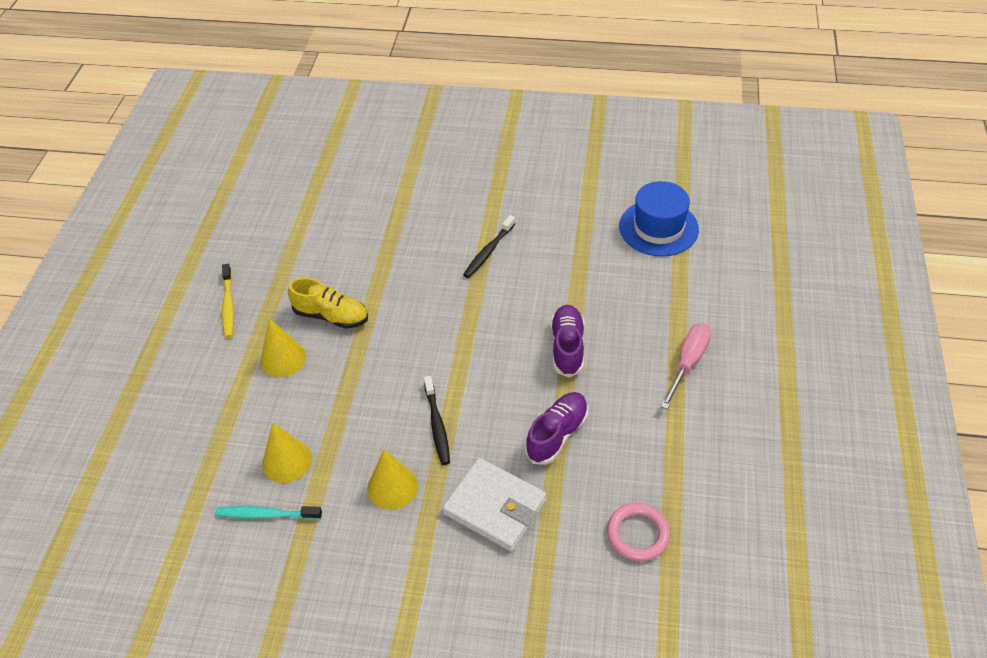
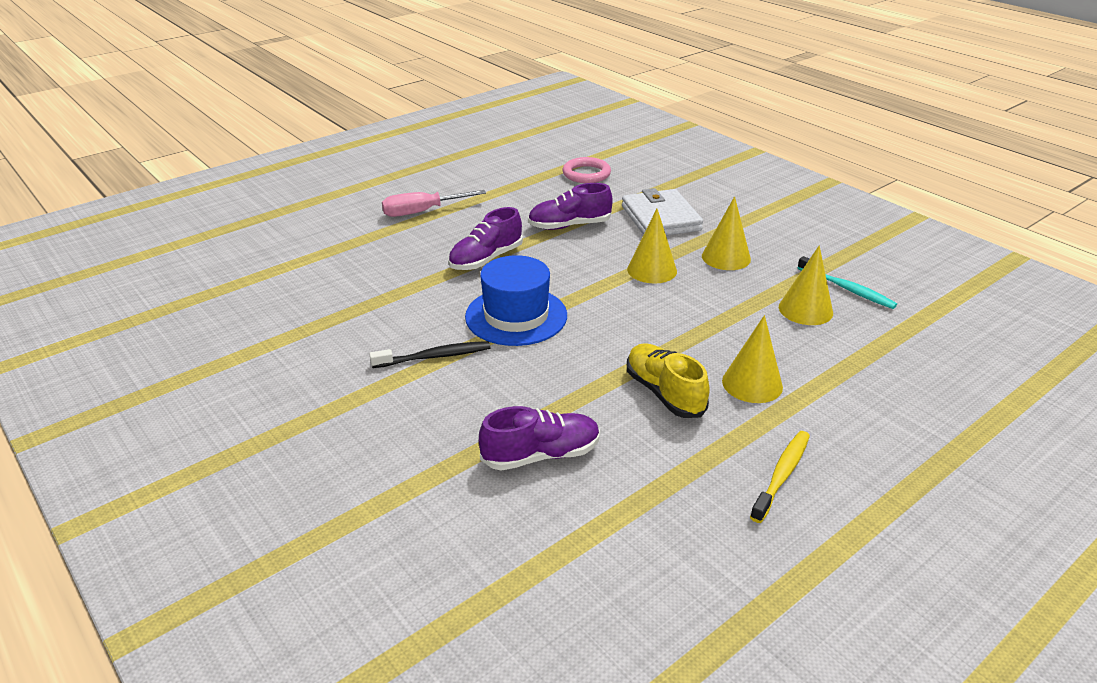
camera: 140 degrees left, 15 degrees down
black toothbrush [424,376,450,465] -> yellow cone [627,209,677,284]
blue hat [619,181,699,256] -> blue hat moved to [465,255,567,346]
none -> purple shoe [479,406,600,471]

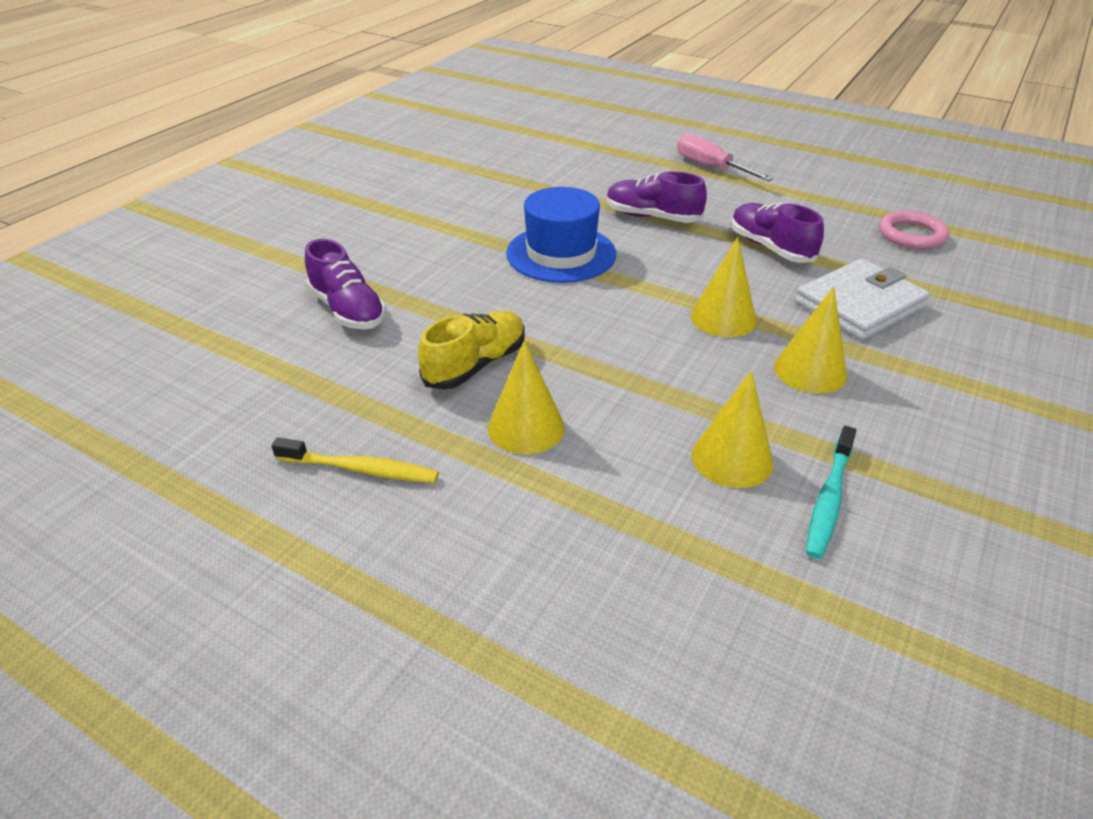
camera: 70 degrees right, 5 degrees up
black toothbrush [370,341,491,368] -> none

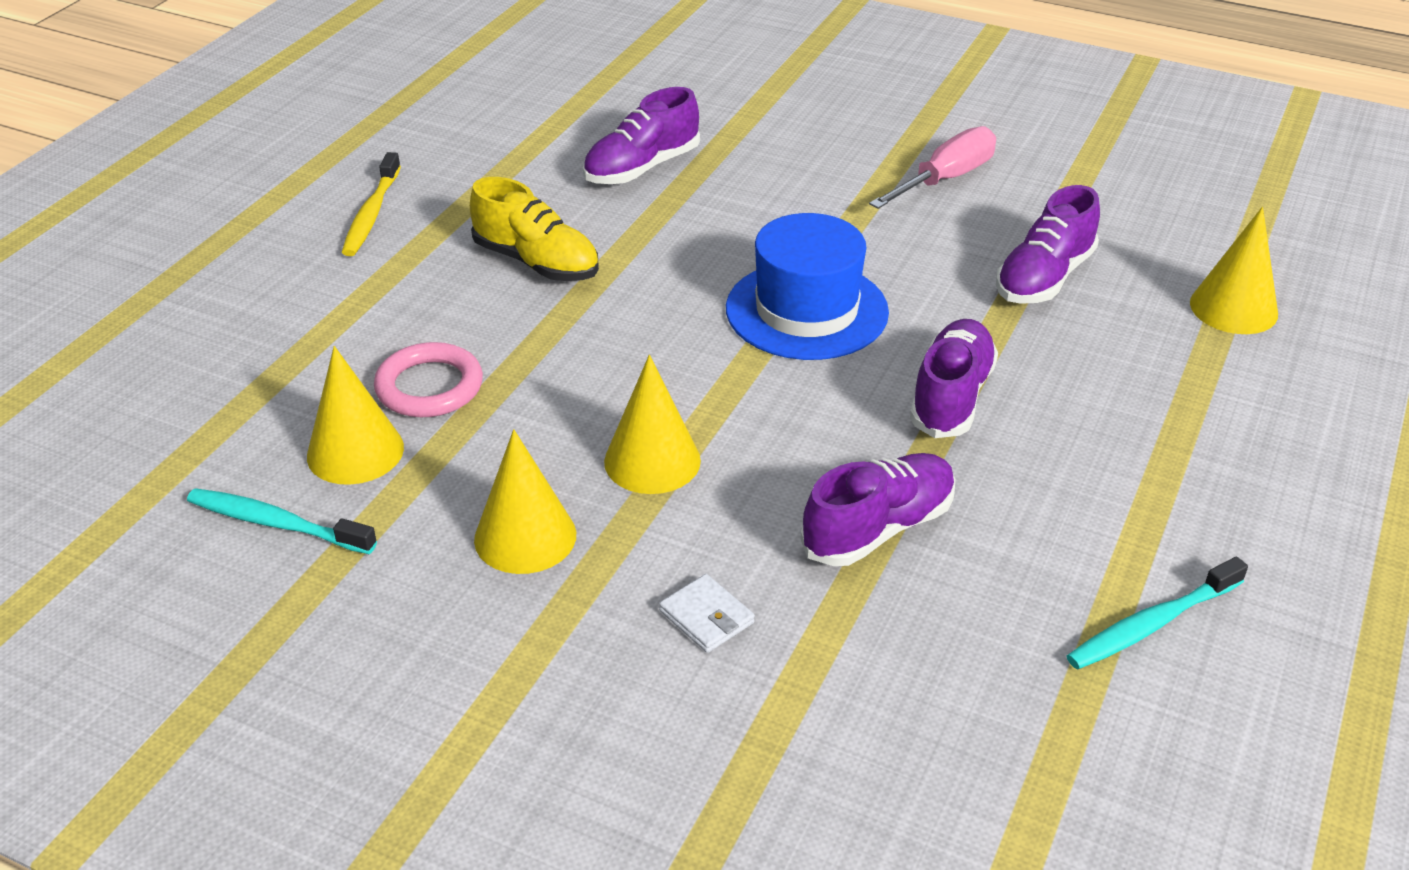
camera: 85 degrees right, 0 degrees up
yellow cone [488,340,565,454] -> yellow cone moved to [1190,207,1278,334]
pink screwdriver [677,134,774,181] -> pink screwdriver moved to [869,126,996,209]
white wallet [795,259,930,340] -> white wallet [659,574,755,653], size x0.44
pink ring [879,211,949,249] -> pink ring moved to [374,342,483,417]
none -> purple shoe [996,185,1100,304]
none -> turquoise toothbrush [1066,557,1248,669]

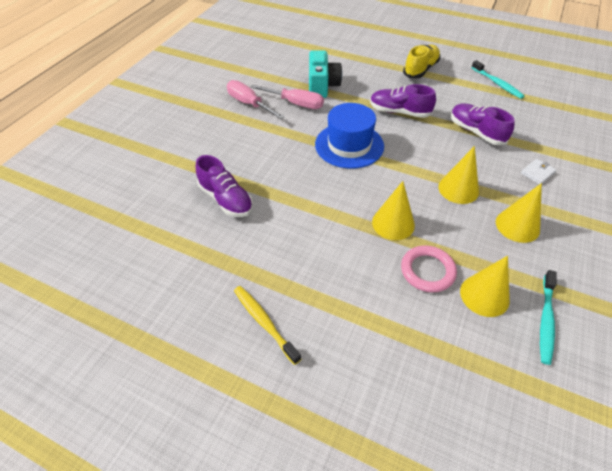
camera: 90 degrees left, 10 degrees up
yellow toothbrush [342,152,401,256] -> yellow toothbrush turned 135 degrees counterclockwise [234,286,301,365]
yellow shoe [470,177,599,281] -> yellow shoe moved to [403,45,441,78]
purple shoe [996,185,1100,304] -> turquoise camera [309,50,342,98]
yellow cone [1190,207,1278,334] -> yellow cone moved to [372,181,415,240]
none -> pink screwdriver [250,84,324,109]

